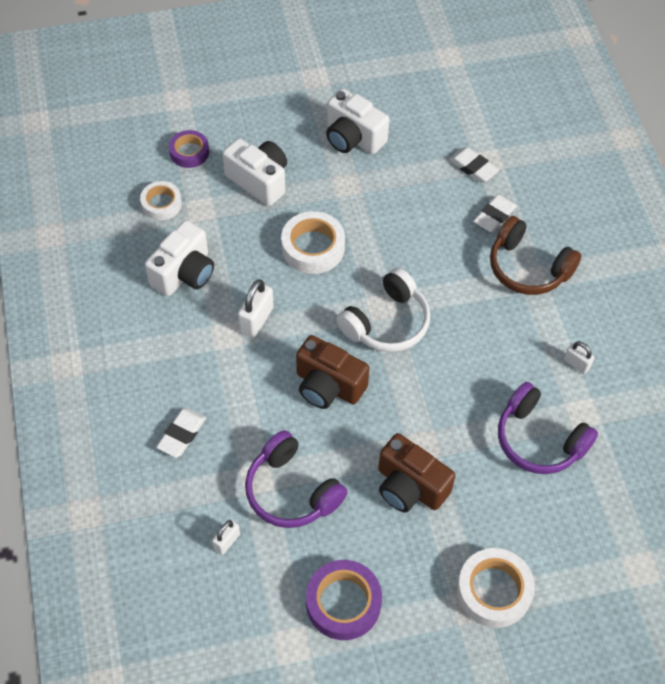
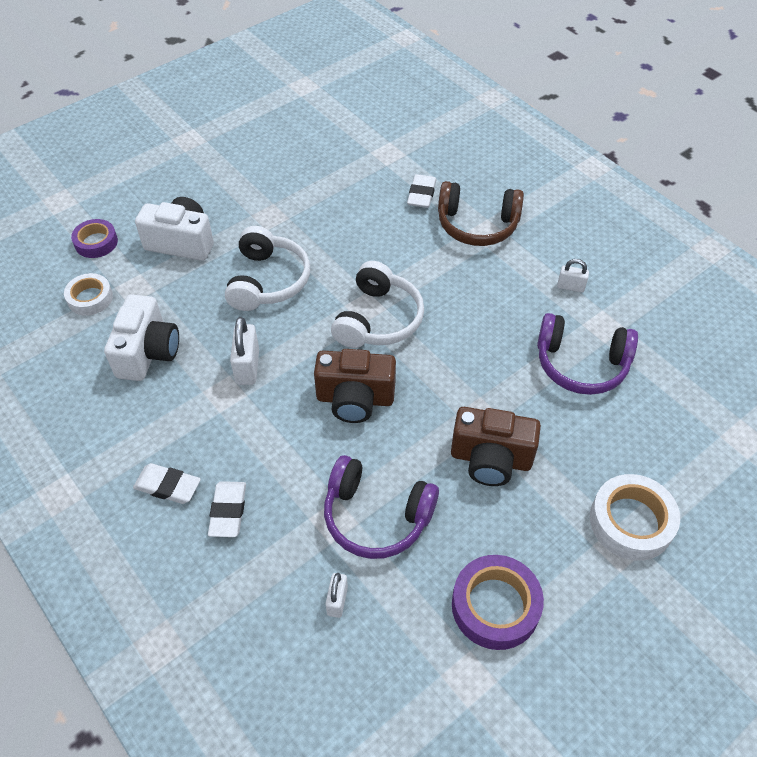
camera: 25 degrees left, 5 degrees down
white tape [281,211,345,274] -> white headphones [225,226,310,311]
white camera [326,89,389,154] -> none
white eraser [449,147,499,183] -> white eraser moved to [133,463,201,504]

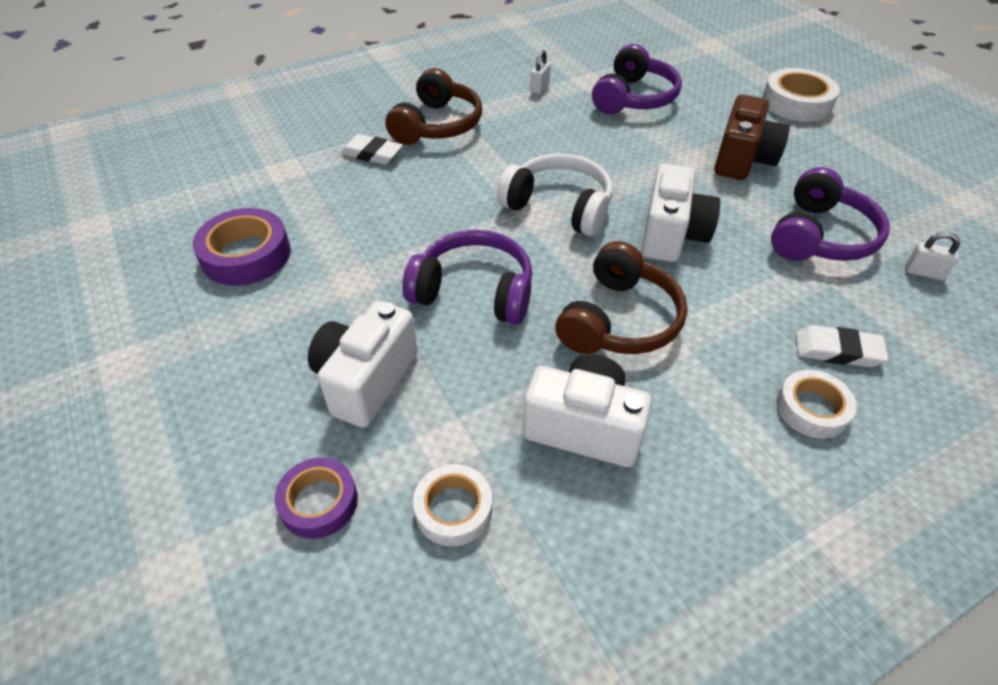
camera: 80 degrees left, 5 degrees down
white eraser [133,463,201,504] -> white tape [776,370,857,438]
white headphones [225,226,310,311] -> purple headphones [402,230,532,325]
white padlock [230,317,259,385] -> brown headphones [555,241,687,354]
brown camera [314,349,396,423] -> white camera [641,163,720,262]
purple tape [452,555,544,650] -> purple tape moved to [193,208,291,286]

